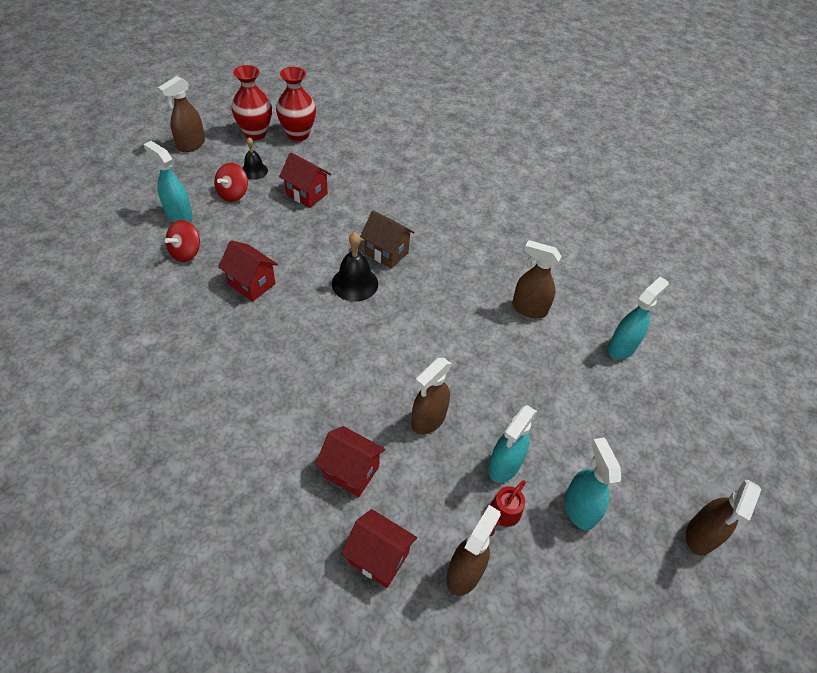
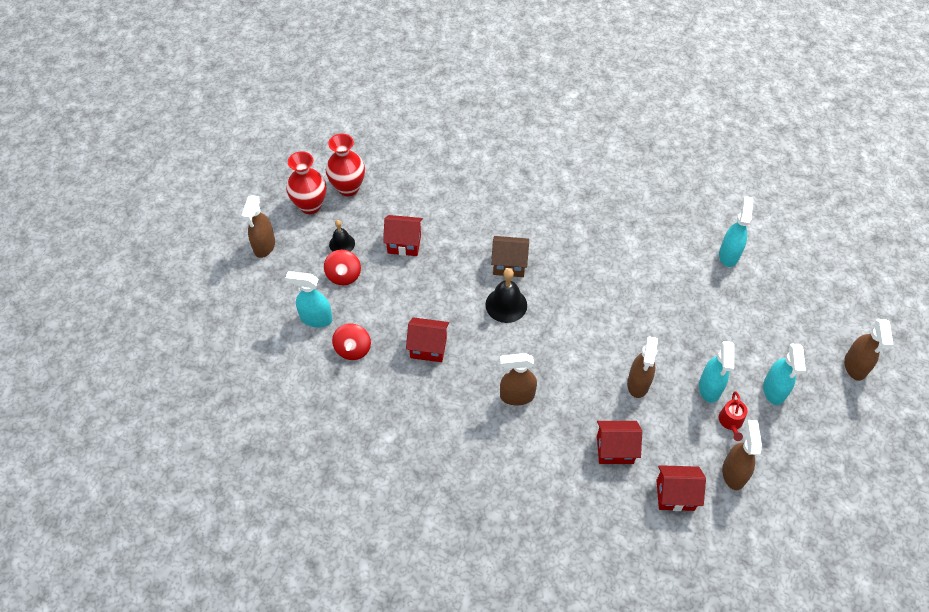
camera: 25 degrees left, 5 degrees up
brown spray bottle [512,240,562,318] -> brown spray bottle moved to [500,353,537,405]
turquoise spray bottle [564,438,621,530] -> turquoise spray bottle turned 135 degrees counterclockwise [763,344,806,405]

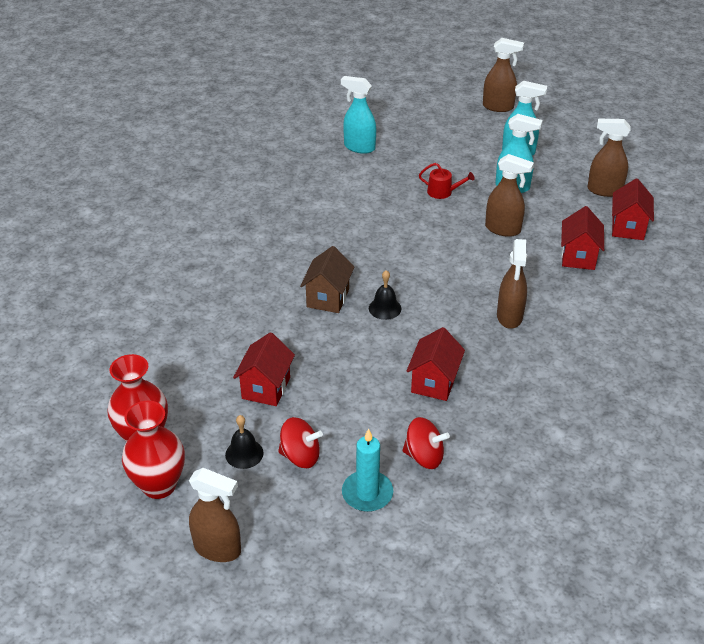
camera: 80 degrees left, 15 degrees down
turquoise spray bottle [285,271,333,328] -> turquoise candle [342,429,393,512]
black bell [485,268,527,323] -> black bell [369,270,401,320], size x0.65
red watering can [719,391,747,441] -> red watering can moved to [419,163,475,199]

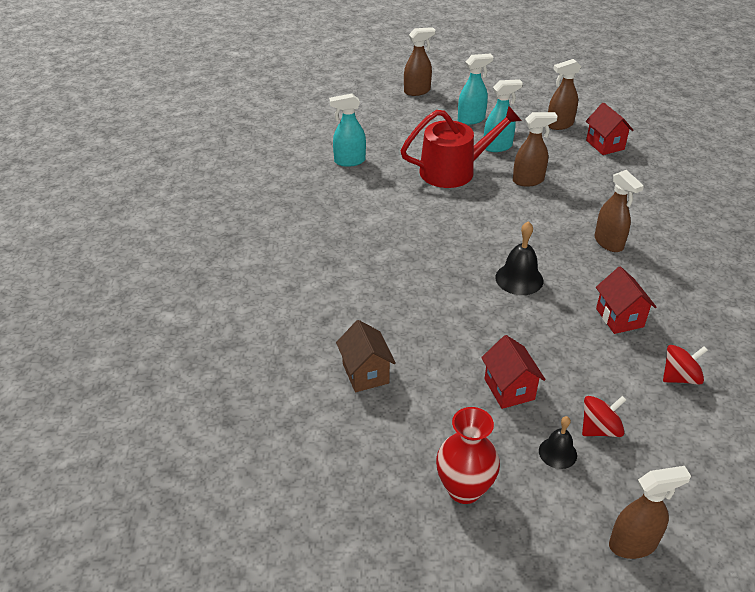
camera: 35 degrees left, 0 degrees up
red vase [122,401,185,499] -> none
brown house [300,246,354,313] -> brown house moved to [336,320,396,392]
turquoise candle [342,429,393,512] -> none
black bell [369,270,401,320] -> black bell [495,221,543,295], size x1.55
red watering can [419,163,475,199] -> red watering can [400,106,522,188], size x2.39
red house [561,206,604,270] -> none

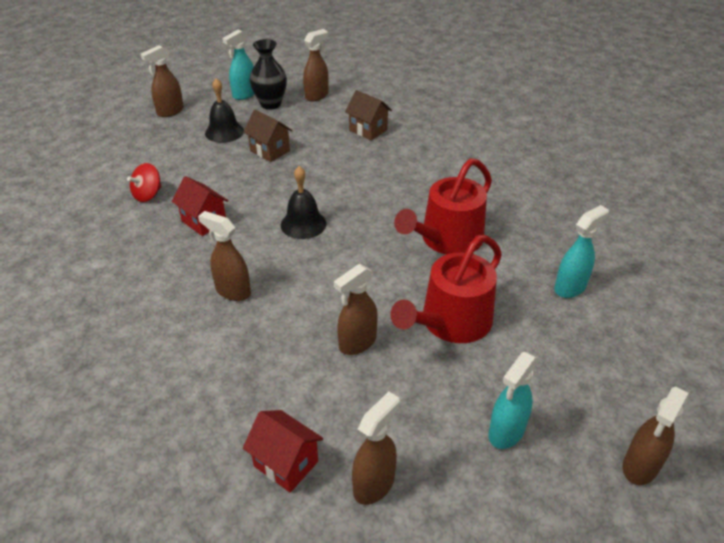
camera: 150 degrees right, 0 degrees up
red vase [436,407,500,504] -> black vase [250,39,287,110]
red house [481,335,546,409] -> brown house [243,110,293,162]
turquoise spray bottle [484,79,523,152] -> turquoise spray bottle moved to [222,30,254,100]
black bell [539,416,577,469] -> black bell [205,78,244,143], size x1.55
red spinning top [582,396,626,437] -> none
none -> brown spray bottle [303,29,329,102]
none -> red watering can [394,158,492,255]

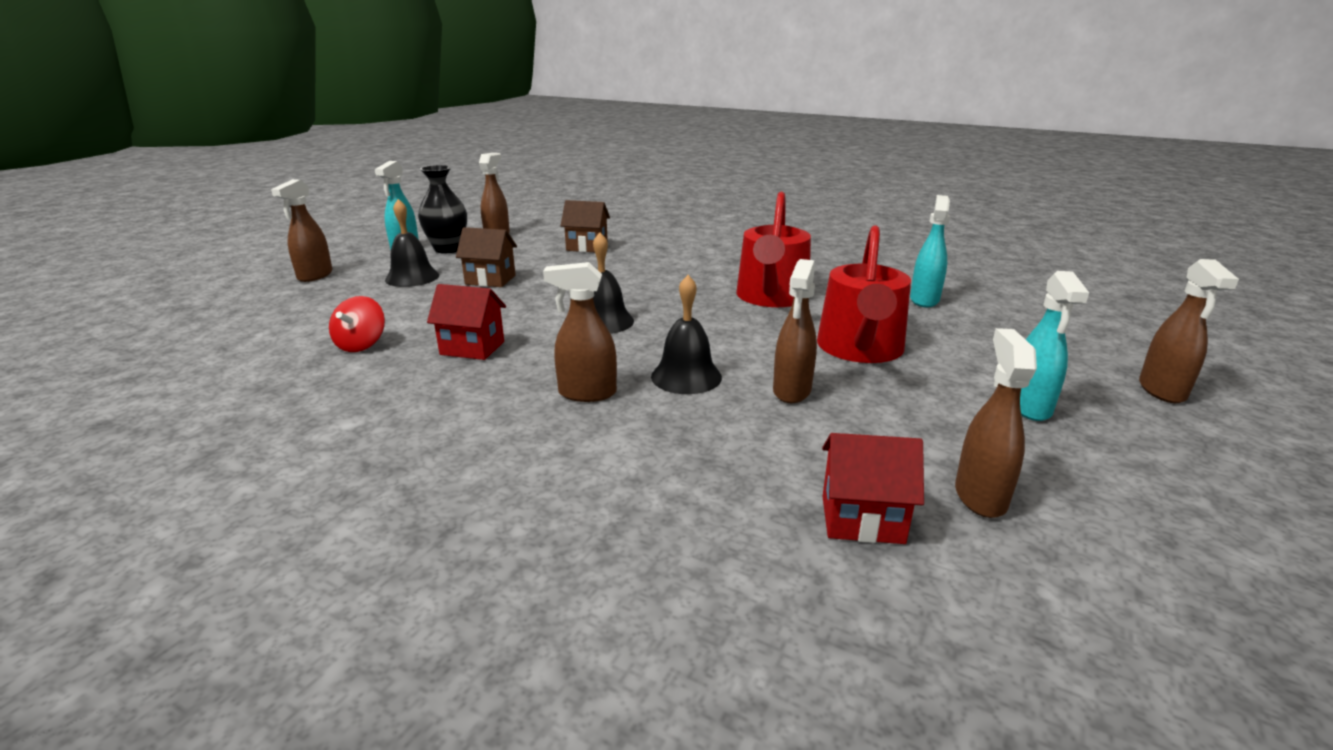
camera: 30 degrees left, 15 degrees down
none -> black bell [651,275,722,394]

